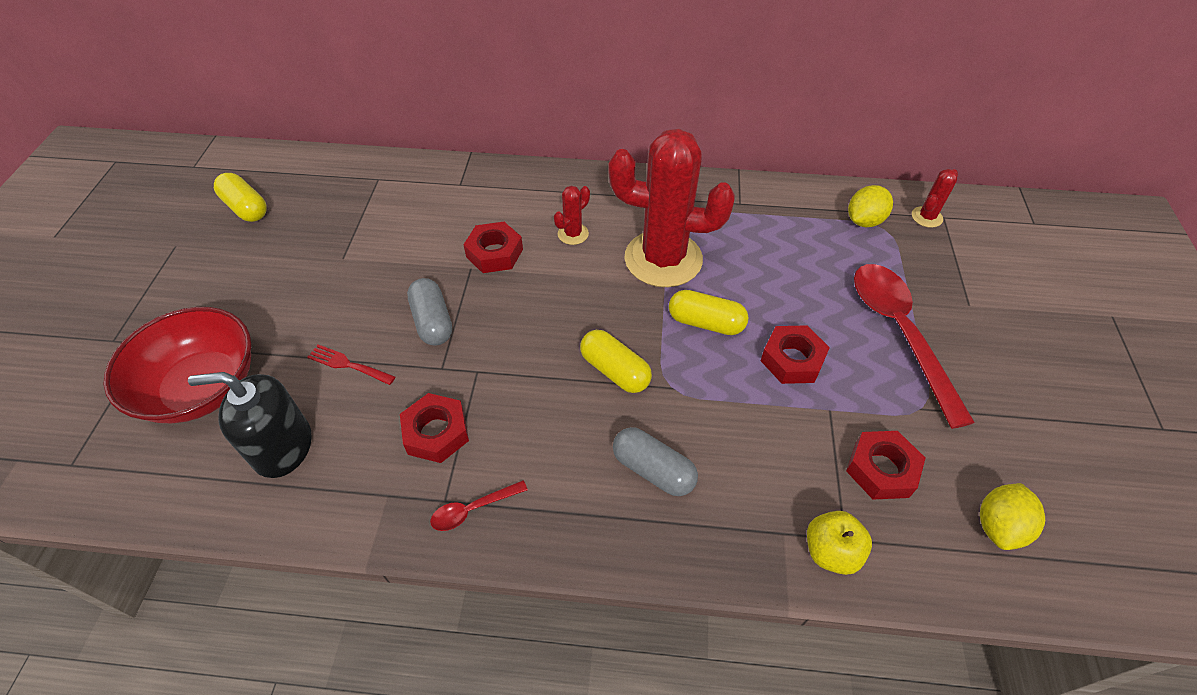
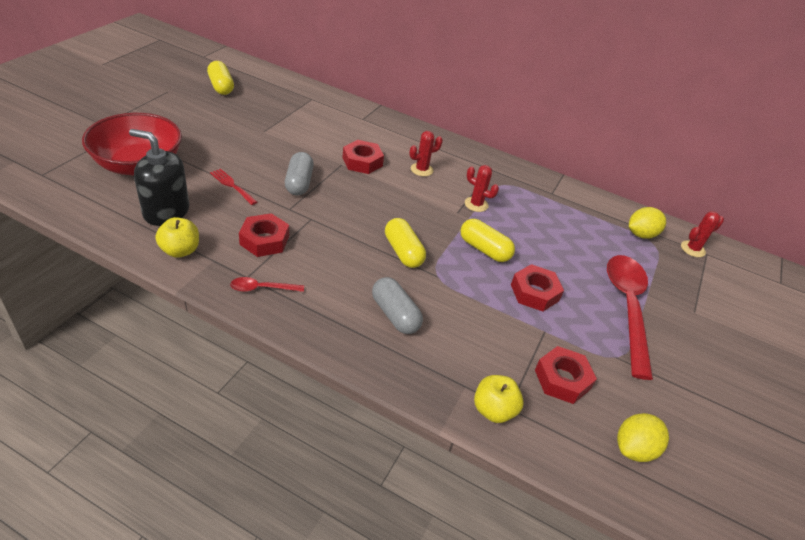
camera: 15 degrees right, 10 degrees down
red cactus [609,129,735,287] -> red cactus [465,165,499,212], size x0.41
none -> yellow apple [155,217,199,258]

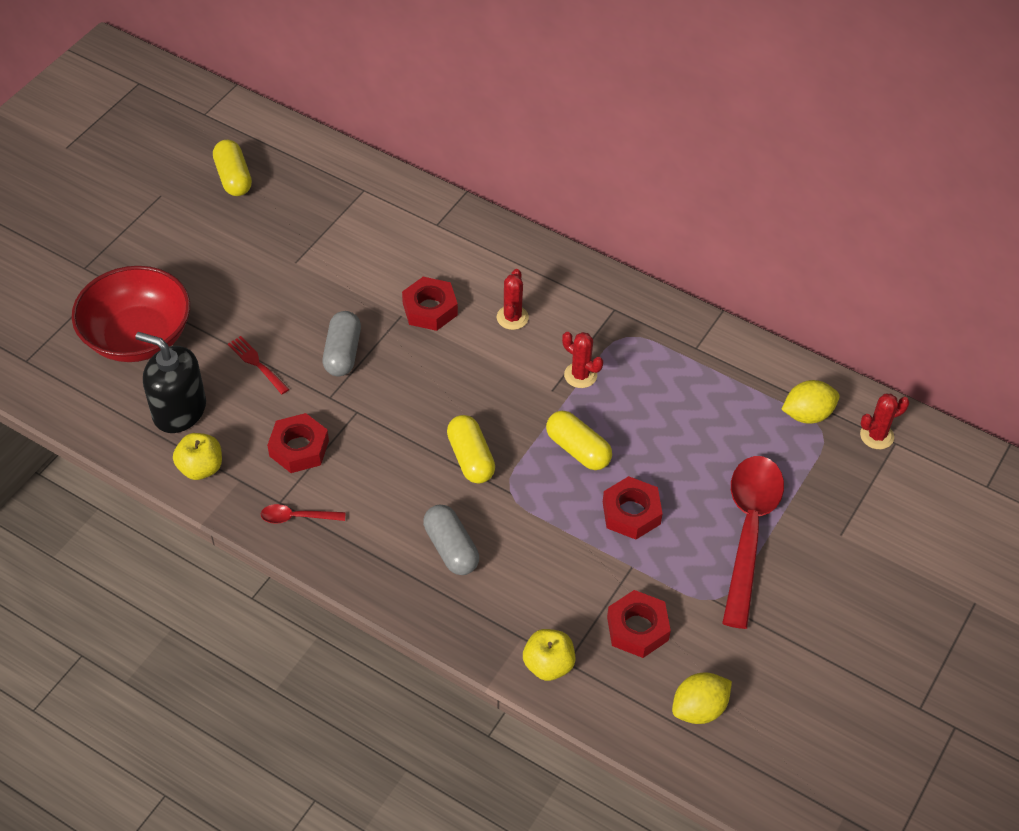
camera: 10 degrees right, 10 degrees up
red cactus [409,131,443,176] -> red cactus turned 60 degrees counterclockwise [497,269,529,330]

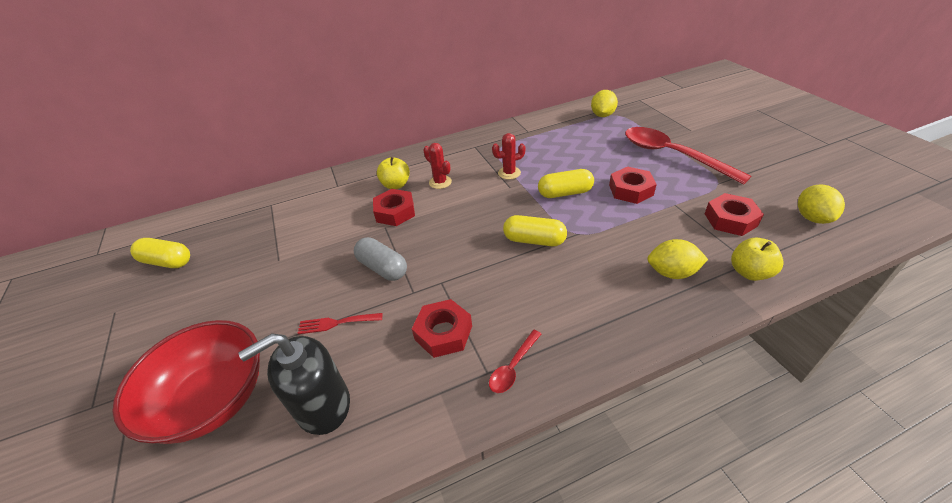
camera: 50 degrees left, 10 degrees down
yellow apple [173,433,222,480] -> yellow apple moved to [377,157,410,189]
grey capsule [423,505,479,575] -> none
red cactus [860,394,910,449] -> none
none -> yellow lemon [648,239,708,279]

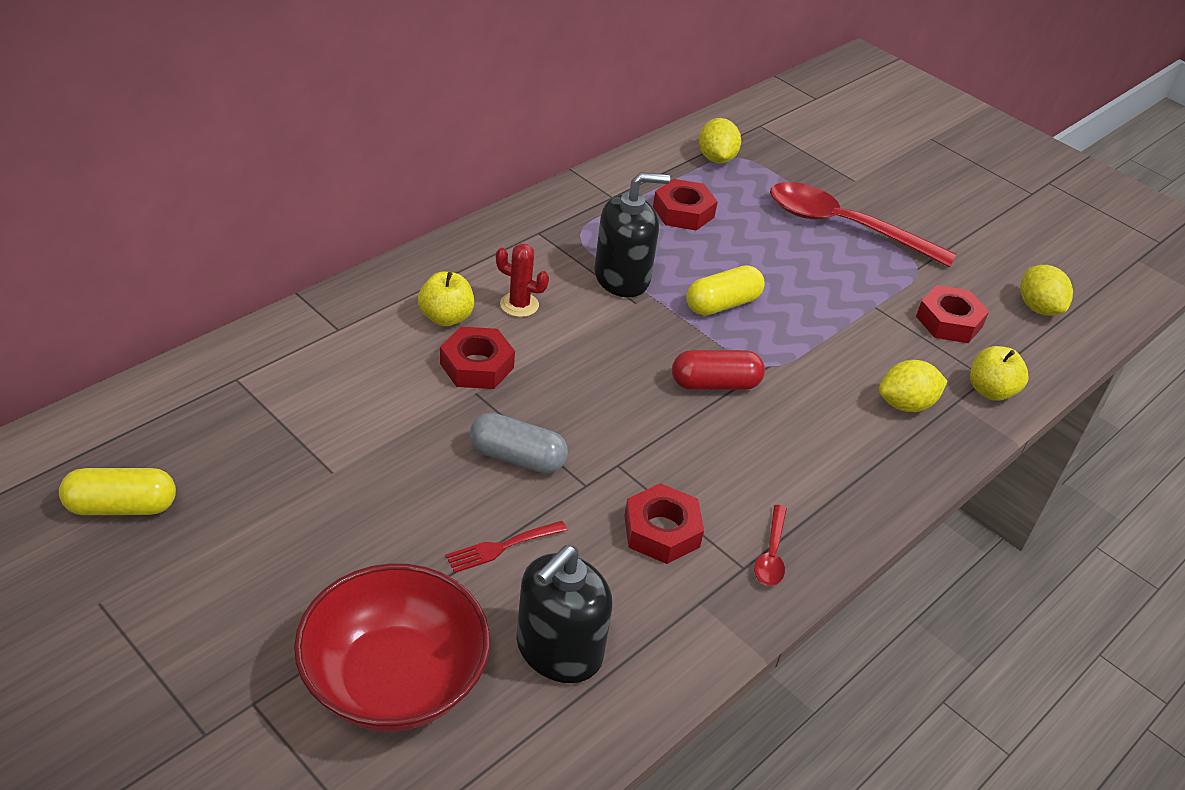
camera: 30 degrees left, 0 degrees up
red cactus [492,133,526,179] -> black soap dispenser [595,172,670,297]
yellow capsule [503,215,567,246] -> red capsule [672,350,765,390]
red nut [609,167,657,204] -> red nut moved to [653,179,718,231]

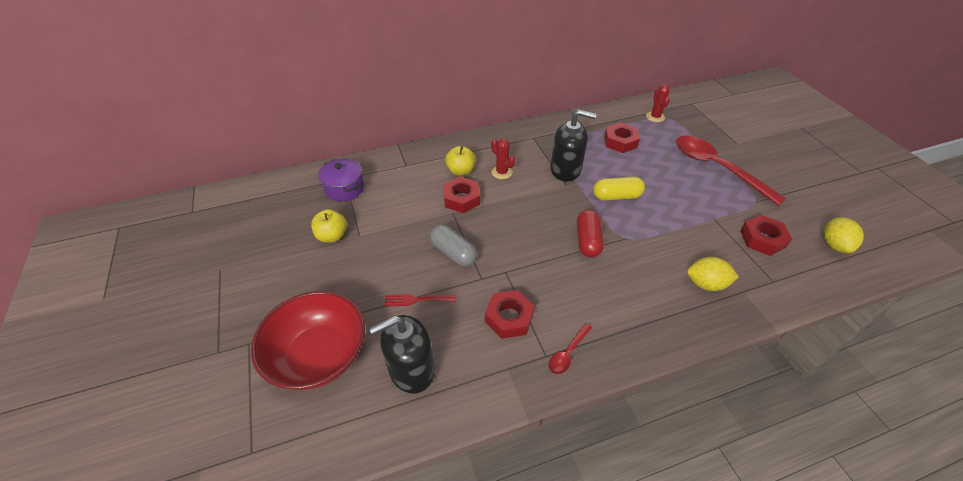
camera: 30 degrees right, 5 degrees up
yellow capsule [59,468,176,515] -> none
red capsule [672,350,765,390] -> red capsule turned 75 degrees clockwise [577,210,604,257]
yellow lemon [699,118,741,163] -> red cactus [646,84,670,122]
yellow apple [970,346,1029,401] -> yellow apple moved to [311,209,347,242]
none -> purple pot [318,158,364,202]

